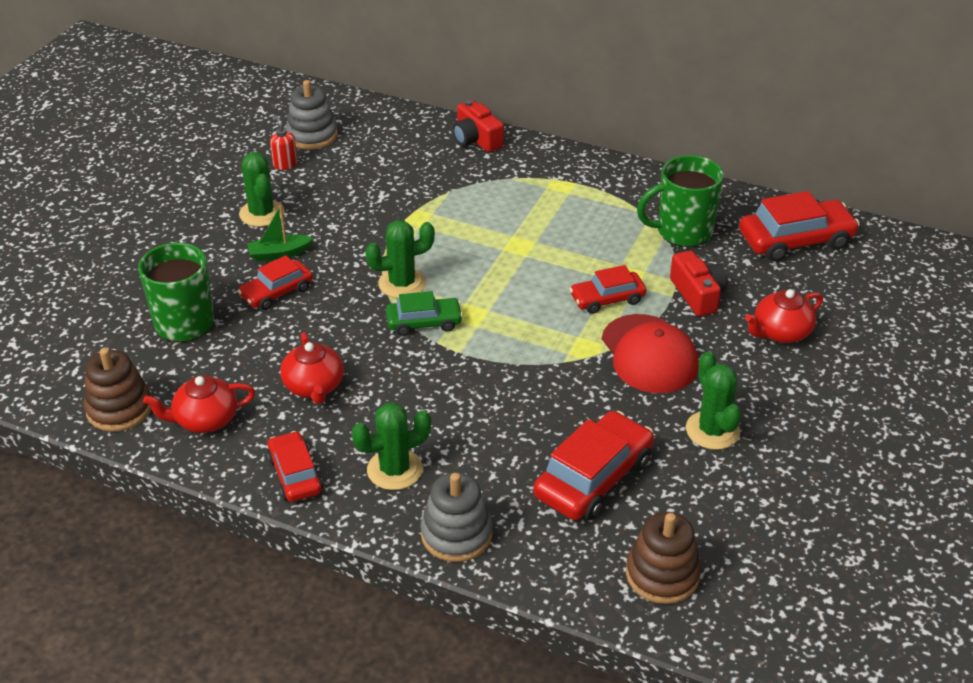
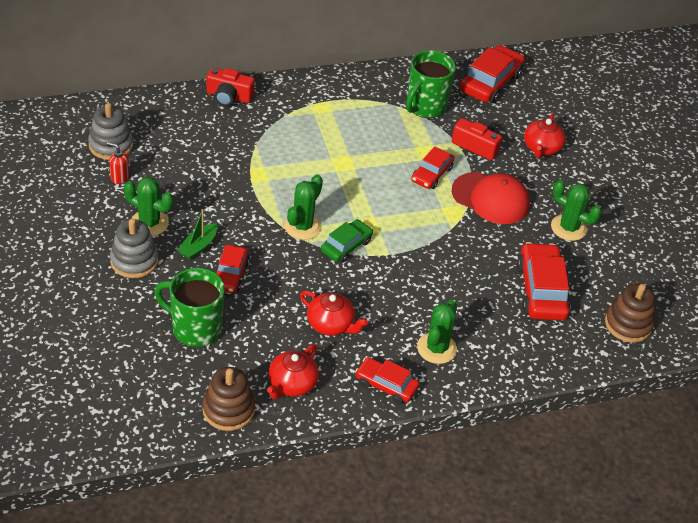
camera: 45 degrees left, 5 degrees up
grey stacking toy [421,472,493,562] -> grey stacking toy moved to [110,219,158,278]

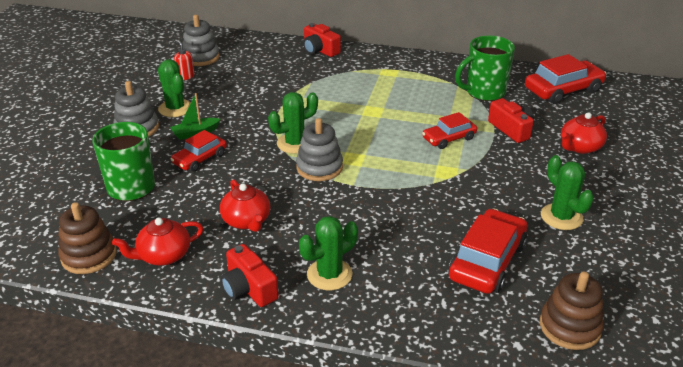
camera: 35 degrees right, 10 degrees down
green car [321,219,373,263] -> grey stacking toy [296,118,343,181]
red car [355,357,419,404] -> red camera [221,244,279,307]
red cap [452,172,530,224] -> none

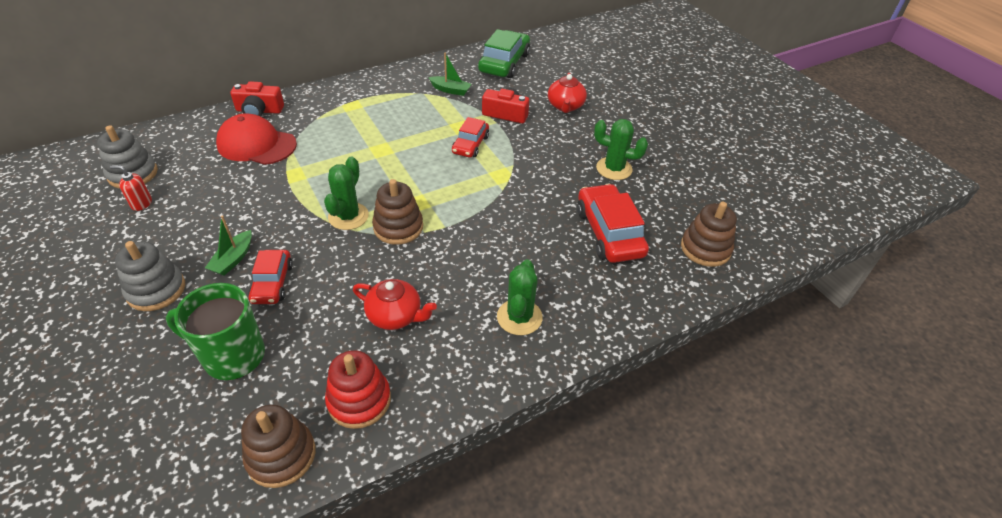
camera: 45 degrees left, 10 degrees up
red teapot [112,218,203,266] -> red stacking toy [325,350,391,429]
green cactus [158,59,191,117] -> none
red camera [221,244,279,307] -> none
grey stacking toy [296,118,343,181] -> brown stacking toy [372,179,423,245]
green mug [455,36,515,101] -> green boat [428,53,472,96]
red car [525,54,606,104] -> green car [478,29,530,78]
none -> red cap [216,114,297,165]

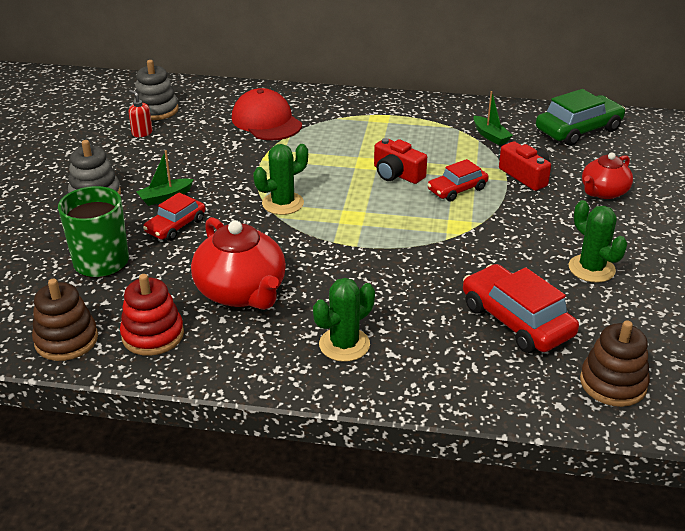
camera: 40 degrees right, 10 degrees down
red camera [230,81,284,116] -> red camera moved to [374,138,427,184]
red teapot [353,279,437,330] -> red teapot [191,217,286,310], size x1.62
brown stacking toy [372,179,423,245] -> none
red car [577,184,649,263] -> red car turned 60 degrees counterclockwise [463,264,579,353]

